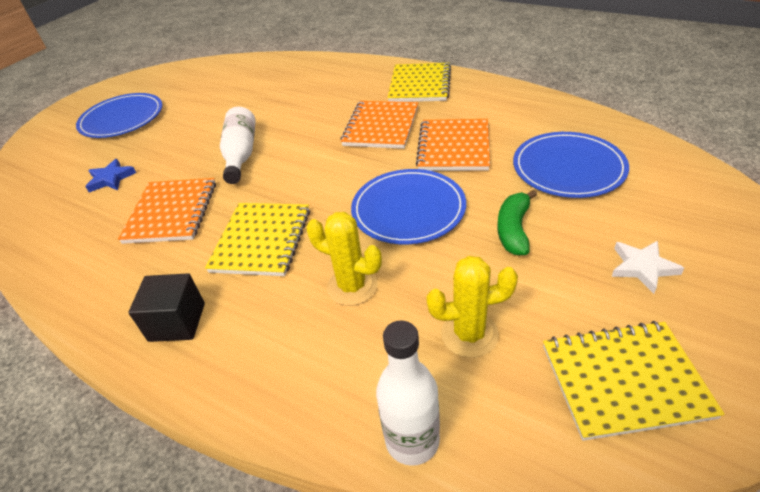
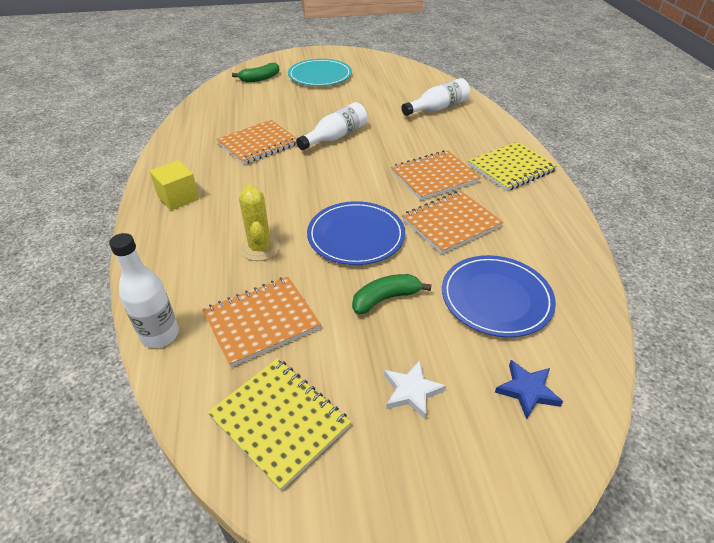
camera: 45 degrees right, 0 degrees up
blue plate [76,93,162,138] -> turquoise plate [288,59,352,86]
blue star [86,159,136,192] -> blue star moved to [495,360,563,419]
black cube [128,273,205,342] -> yellow cube [150,160,199,211]
yellow notebook [205,203,310,276] -> none
yellow cactus [426,256,518,358] -> orange notebook [203,277,321,367]
none -> green banana [232,63,280,82]
none -> white bottle [402,78,470,116]

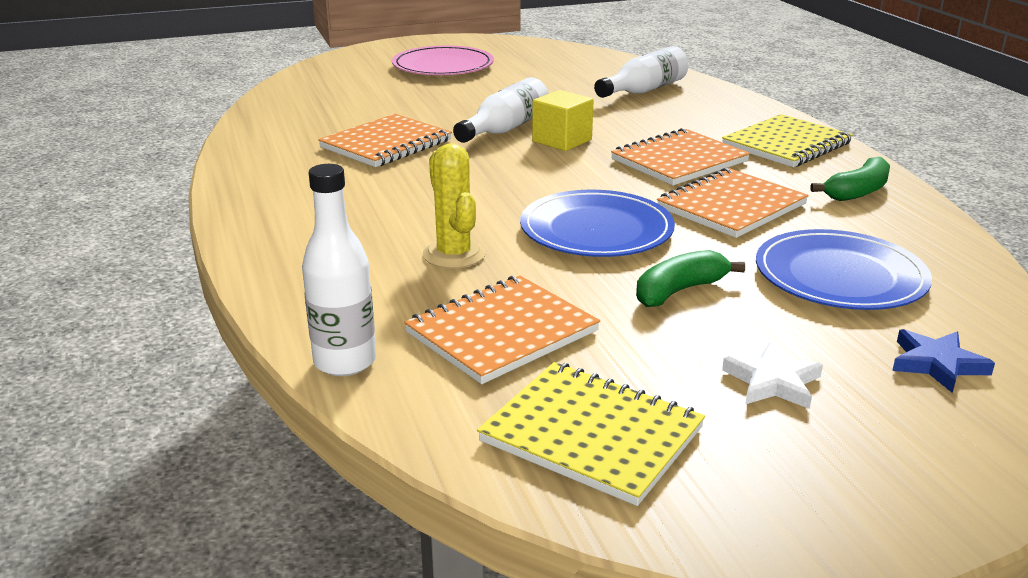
camera: 10 degrees left, 15 degrees down
yellow cube [150,160,199,211] -> yellow cube moved to [532,90,594,151]
green banana [232,63,280,82] -> green banana moved to [811,157,890,201]
turquoise plate [288,59,352,86] -> pink plate [392,45,494,75]

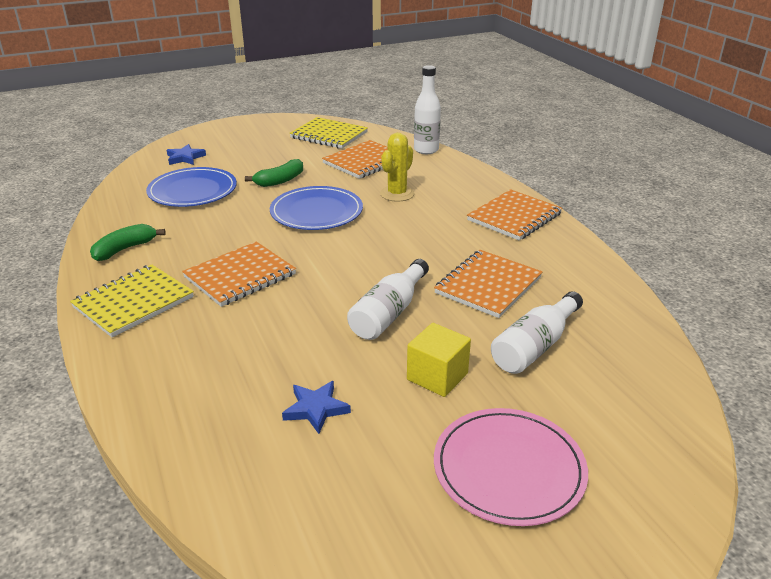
camera: 175 degrees right, 5 degrees up
yellow cactus [423,144,485,268] -> yellow cactus turned 60 degrees clockwise [380,133,415,202]
yellow cube [532,90,594,151] -> yellow cube moved to [407,323,471,397]
white bottle [594,46,688,98] -> white bottle moved to [491,291,583,374]
orange notebook [657,168,809,238] -> orange notebook moved to [467,189,562,241]
white star [722,342,823,409] -> none
none -> blue star [282,381,351,434]

